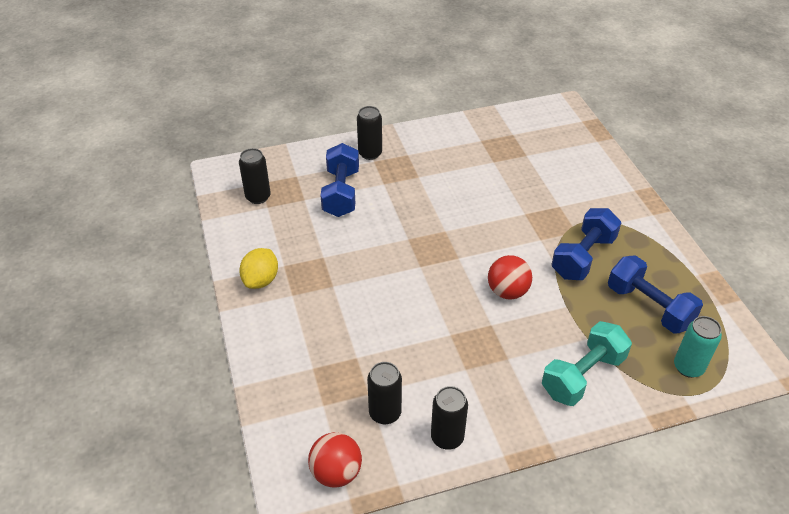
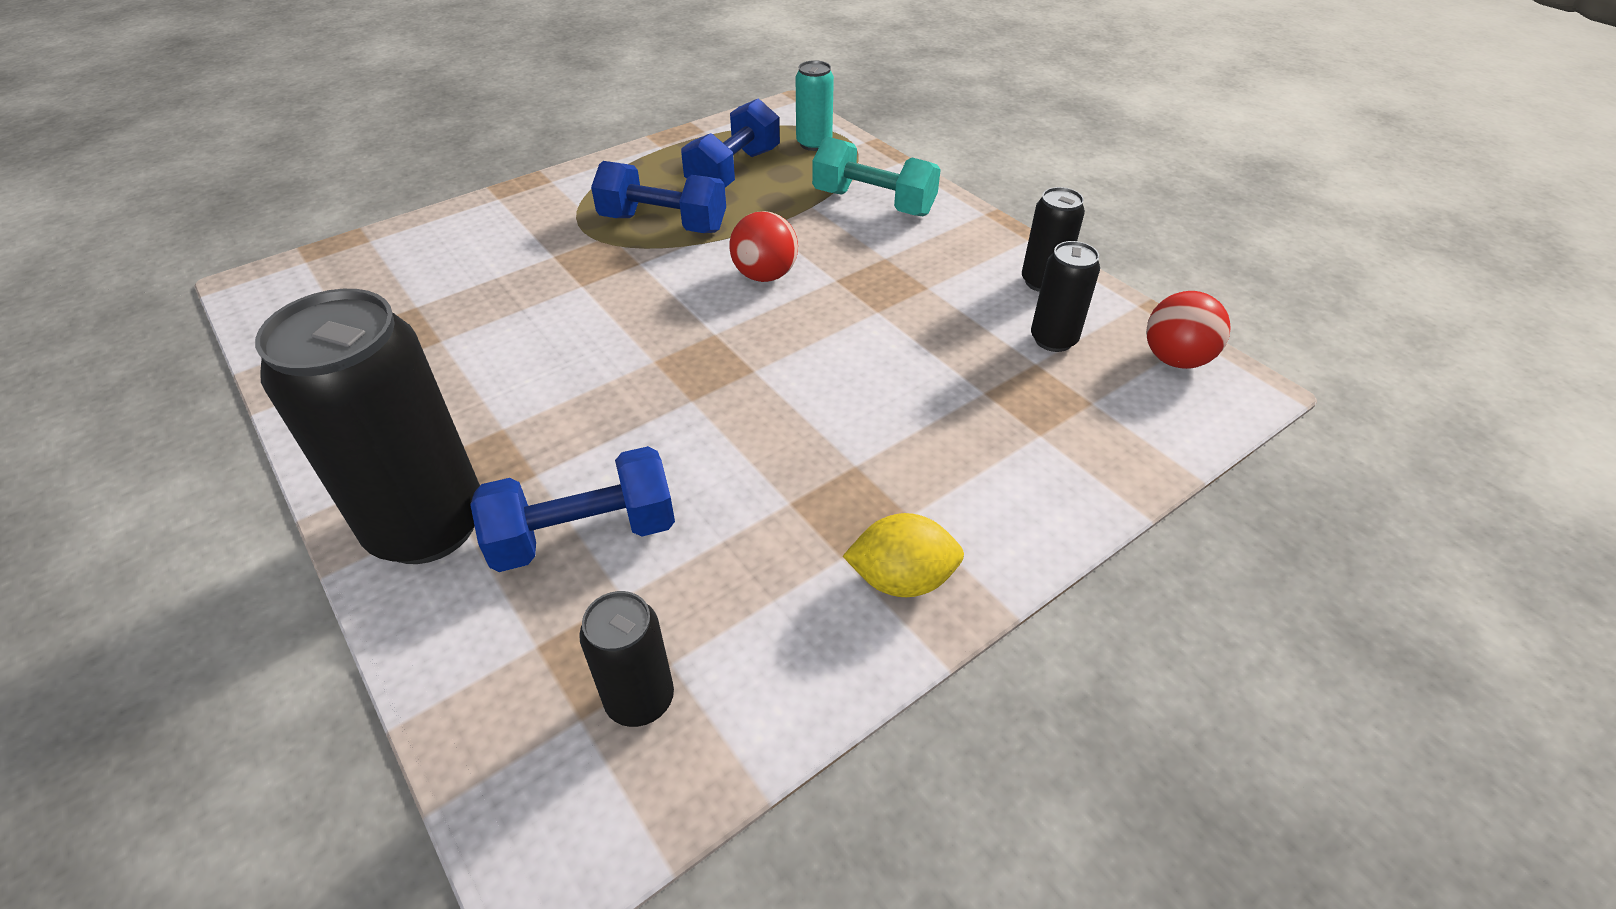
camera: 110 degrees left, 0 degrees up
black can [357,106,382,160] -> black can [255,289,480,564], size x2.01

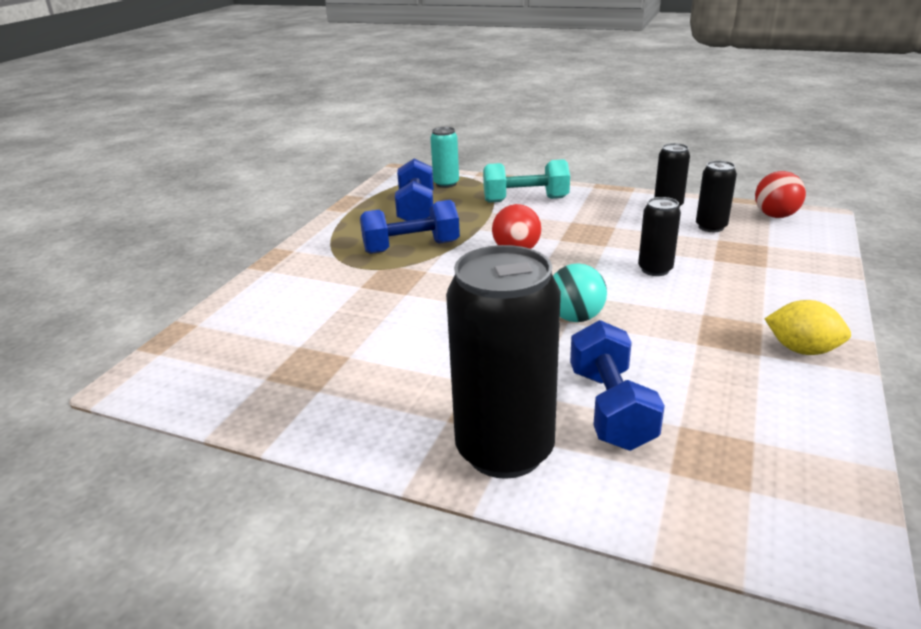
camera: 30 degrees left, 15 degrees down
blue dumbbell [470,446,675,572] -> blue dumbbell turned 45 degrees counterclockwise [570,320,665,451]
black can [579,591,674,727] -> black can moved to [638,197,681,276]
yellow lemon [843,513,964,597] -> yellow lemon turned 60 degrees clockwise [764,300,851,355]
none -> turquoise ball [553,263,607,322]

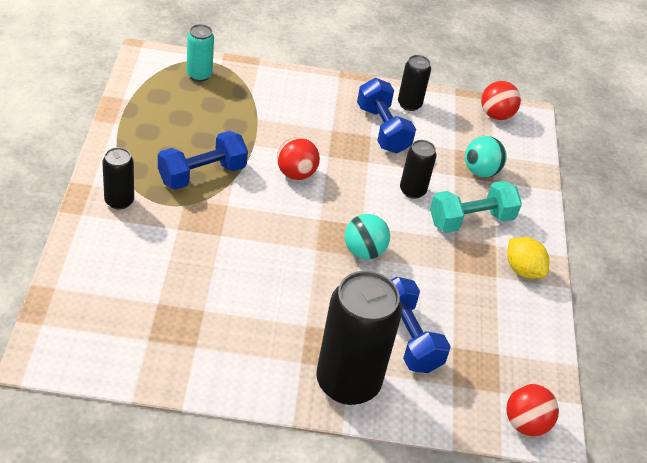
camera: 25 degrees left, 15 degrees up
blue dumbbell [395,158,433,221] -> blue dumbbell moved to [357,78,416,153]
turquoise dumbbell [483,159,570,203] -> turquoise dumbbell moved to [430,181,522,233]
black can [696,160,737,232] -> black can moved to [102,147,134,210]
yellow lemon [764,300,851,355] -> yellow lemon turned 45 degrees clockwise [507,237,549,279]
none -> turquoise ball [465,136,507,177]
none -> red ball [506,384,559,436]

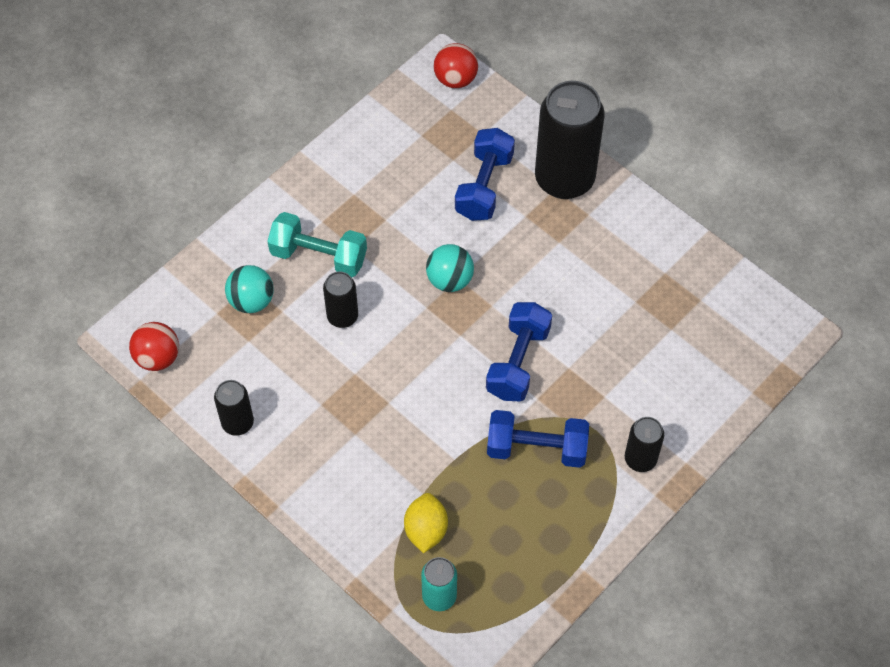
camera: 135 degrees left, 15 degrees up
red ball [277,137,320,180] -> none
blue dumbbell [357,78,416,153] -> blue dumbbell moved to [486,302,552,401]
yellow lemon [507,237,549,279] -> yellow lemon moved to [404,493,448,553]

